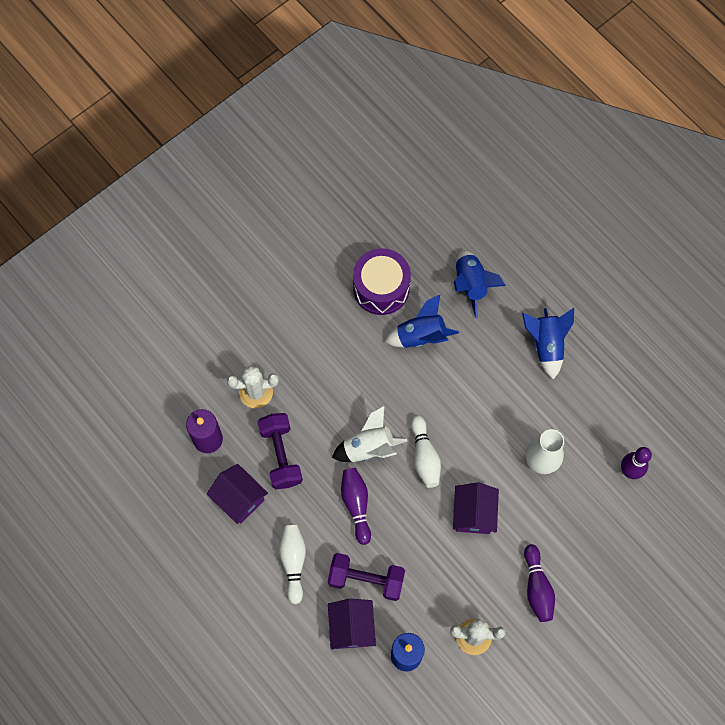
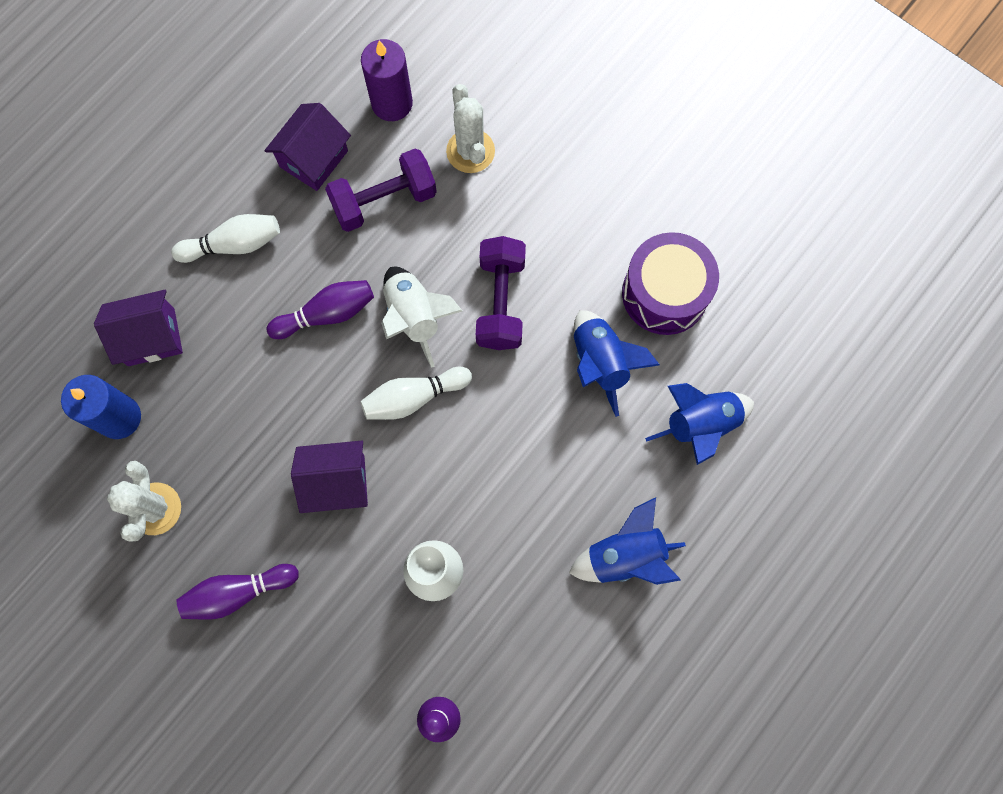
camera: 80 degrees right, 5 degrees up
purple dumbbell [328,553,405,601] -> purple dumbbell moved to [476,236,526,350]

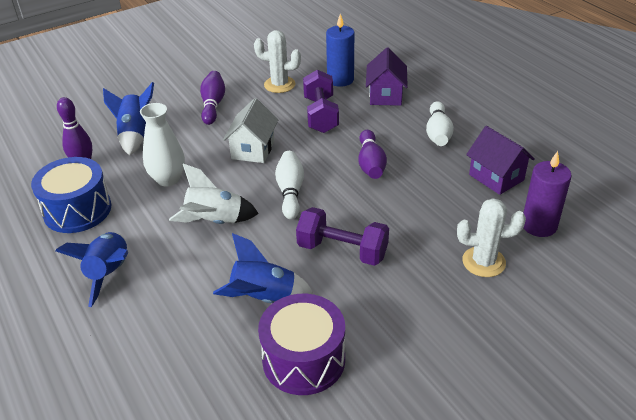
camera: 110 degrees right, 35 degrees down
purple house [291,441,368,513] -> white house [223,98,279,163]
purple dumbbell [325,149,437,232] -> purple dumbbell moved to [303,70,339,133]
white rocket [381,267,462,368] -> white rocket moved to [169,164,259,224]
blue rocket [645,383,754,465] -> blue rocket moved to [103,82,154,156]
none -> blue drum [31,157,111,233]

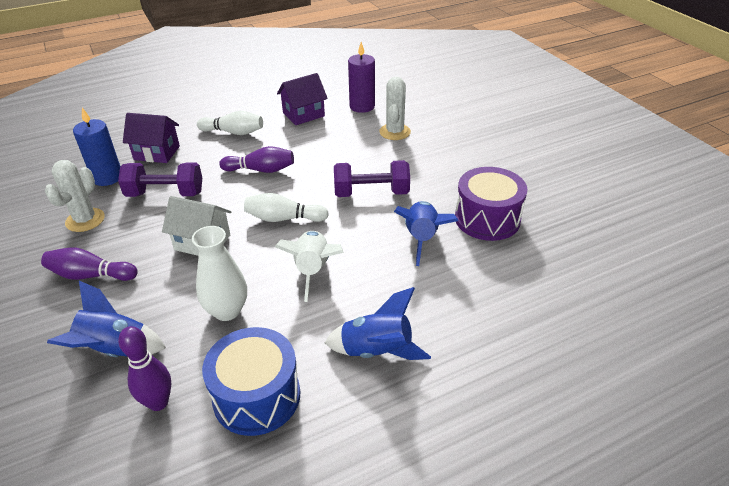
camera: 85 degrees left, 0 degrees up
purple dumbbell [296,207,389,266] -> purple dumbbell turned 60 degrees clockwise [334,160,410,197]

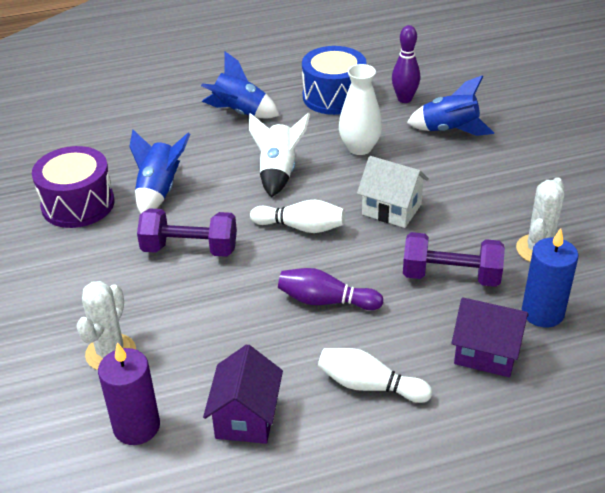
camera: 170 degrees left, 0 degrees up
purple bowling pin [41,248,138,281] -> none
purple house [277,73,328,125] -> purple house turned 60 degrees counterclockwise [203,344,283,444]

